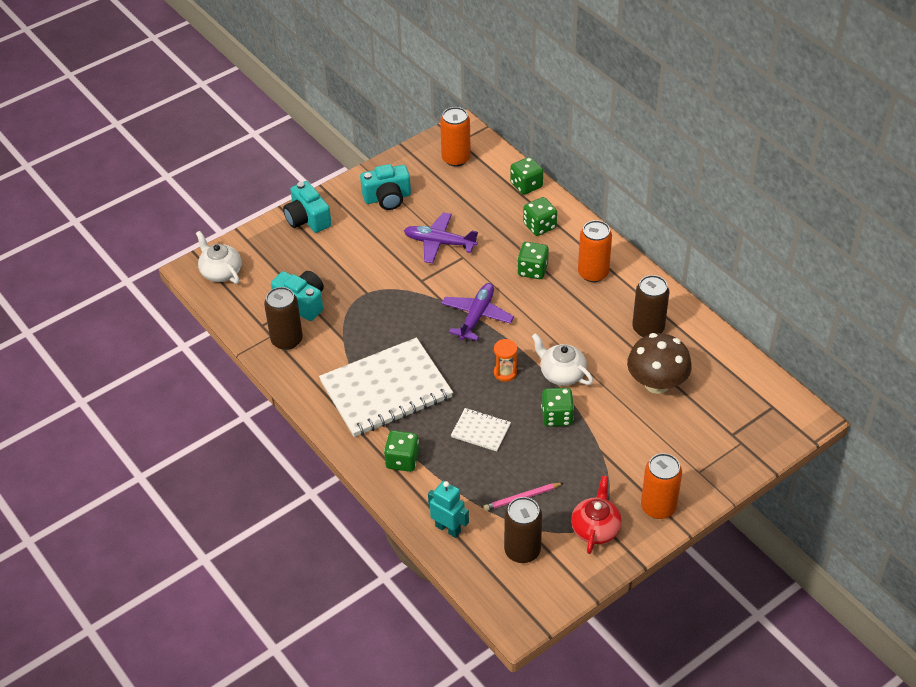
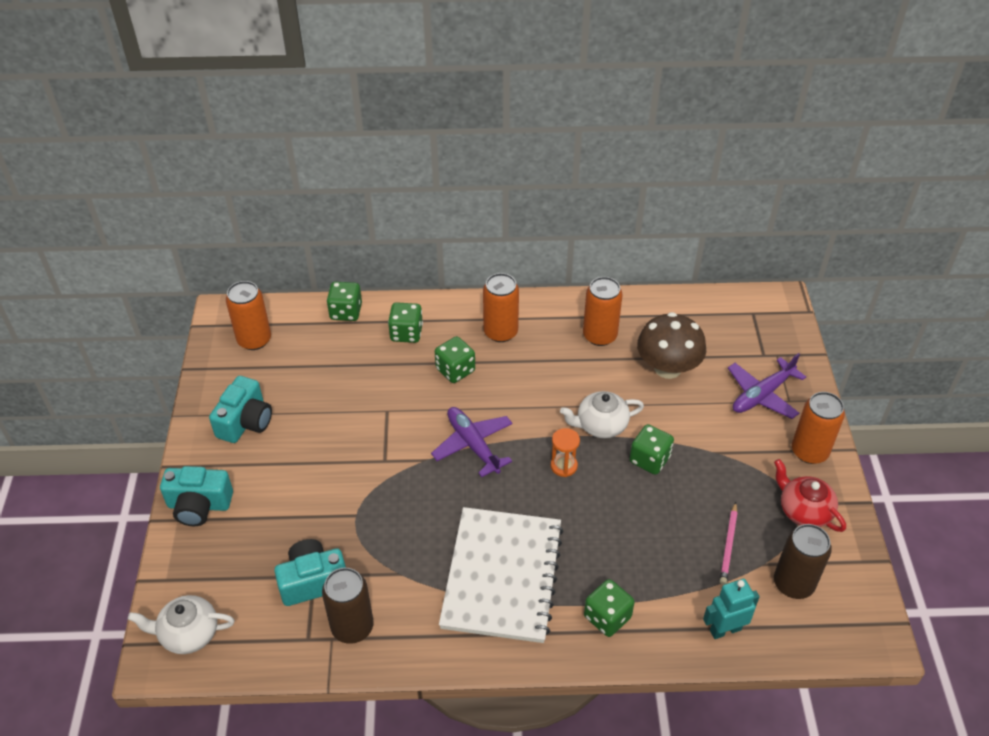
camera: 55 degrees left, 0 degrees up
purple plane [404,212,478,263] -> purple plane moved to [728,353,806,419]
white notebook [451,408,511,451] -> none
brown can [632,275,669,337] -> orange can [583,277,623,346]

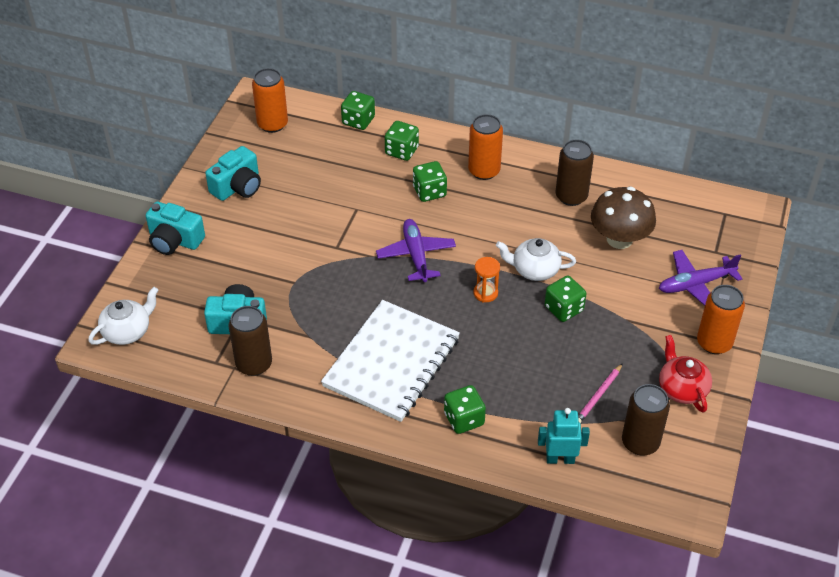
camera: 20 degrees right, 0 degrees up
white teapot [128,595,234,654] -> white teapot turned 120 degrees clockwise [88,287,158,345]
orange can [583,277,623,346] -> brown can [556,139,594,206]

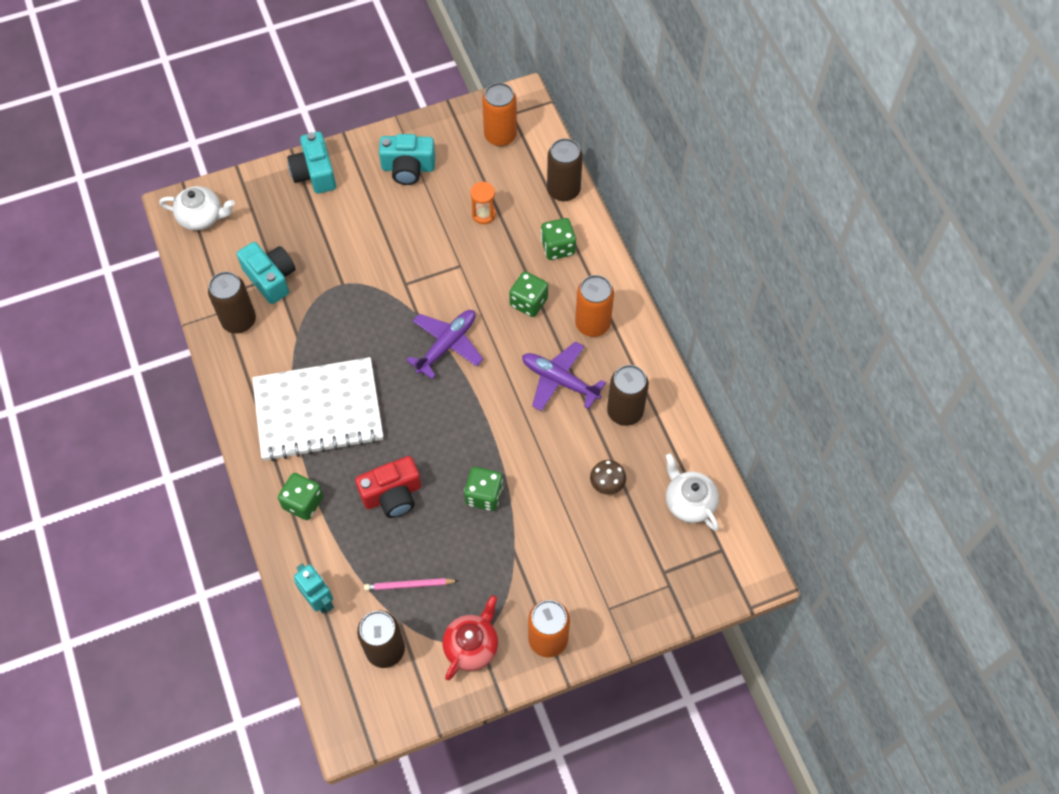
camera: 50 degrees right, 15 degrees up
green dice [341,91,375,130] -> brown can [547,138,583,202]
orange hourglass [474,257,500,302] -> orange hourglass moved to [470,181,496,224]
white teapot [496,238,576,281] -> white teapot moved to [665,453,719,531]
brown mushroom [591,187,656,249] -> brown mushroom [590,460,626,495], size x0.50
purple plane [659,250,742,306] -> purple plane moved to [522,341,606,411]
none -> red camera [355,456,421,518]

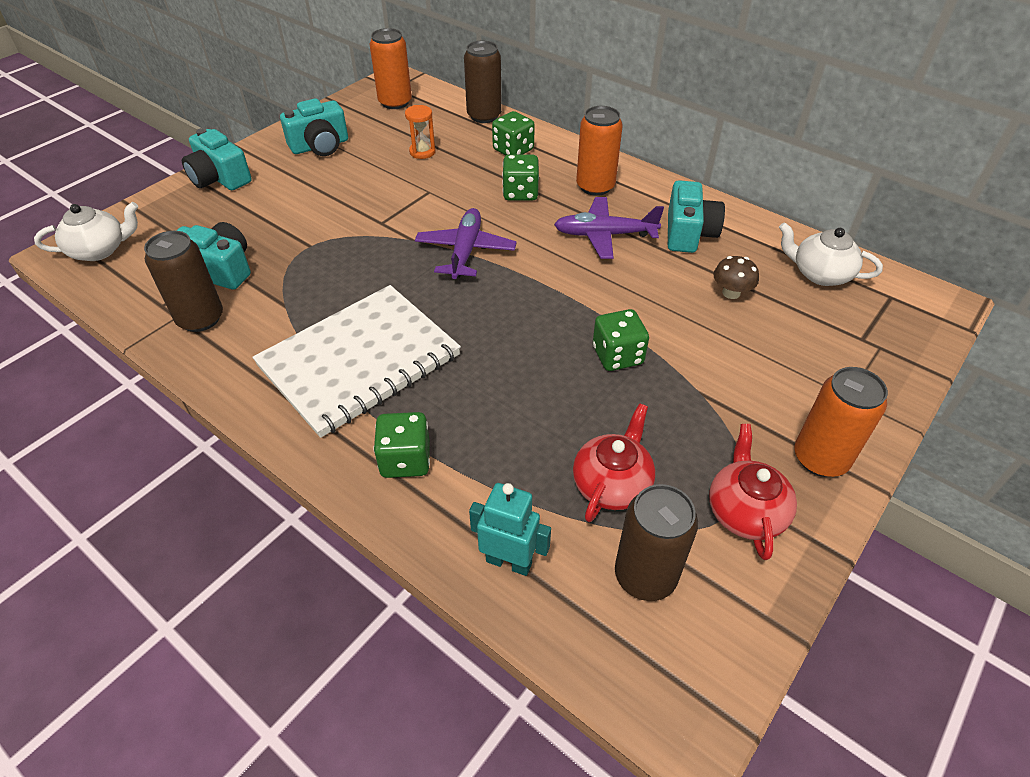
camera: 30 degrees left, 15 degrees down
red camera [355,456,421,518] -> none
pink pencil [364,578,459,591] -> red teapot [573,403,655,522]
brown can [607,365,649,426] -> turquoise camera [668,180,725,253]

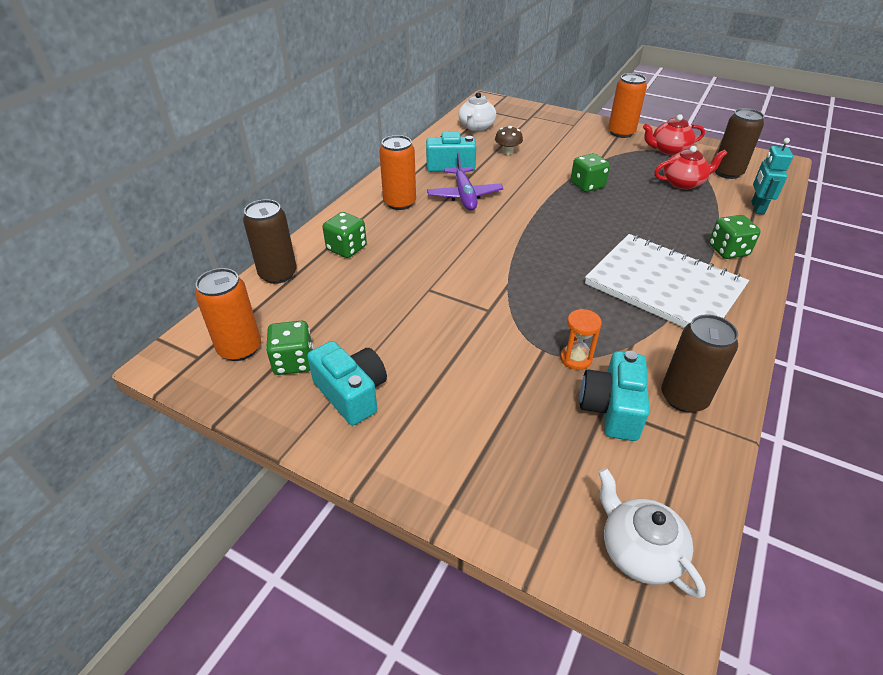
camera: 100 degrees left, 5 degrees down
turquoise camera [182,128,252,190] -> none
orange hourglass [405,105,436,159] -> orange hourglass moved to [560,309,602,370]
purple plane [415,208,517,279] -> none
green dice [502,154,539,201] -> green dice moved to [266,321,313,375]
red teapot [573,403,655,522] -> red teapot turned 150 degrees clockwise [654,146,727,190]

